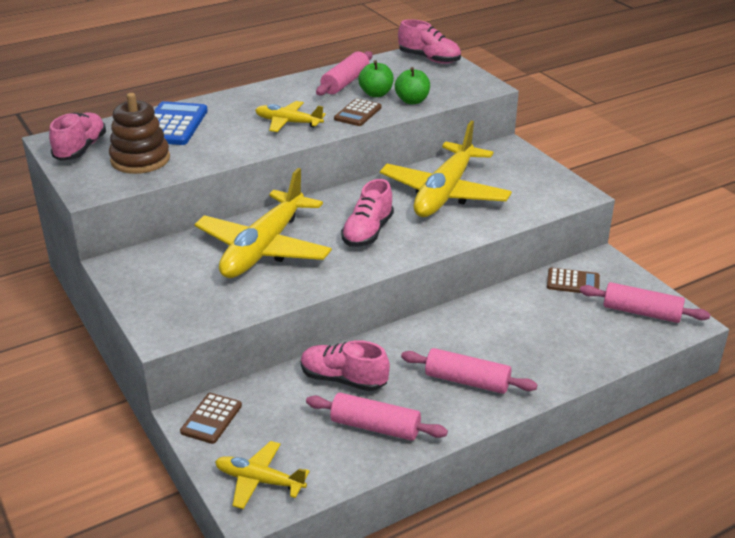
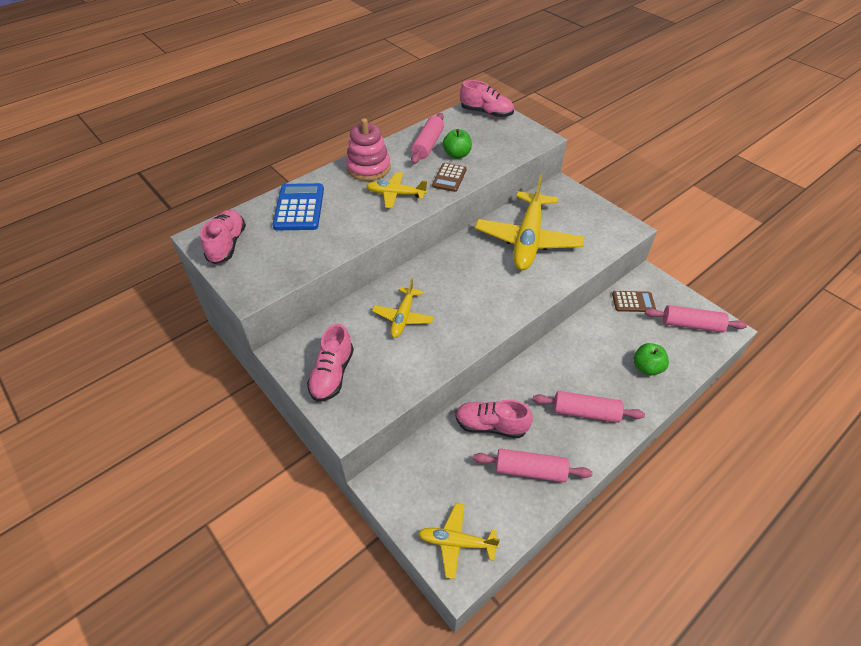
camera: 10 degrees left, 15 degrees up
brown stacking toy [109,93,170,174] -> none
brown calculator [180,393,242,444] -> none
yellow plane [194,168,332,278] -> yellow plane [372,278,434,338], size x0.52
pink shoe [341,179,394,247] -> pink shoe moved to [307,324,354,402]
green apple [395,67,430,104] -> green apple moved to [634,343,669,376]
none -> pink stacking toy [346,118,391,181]

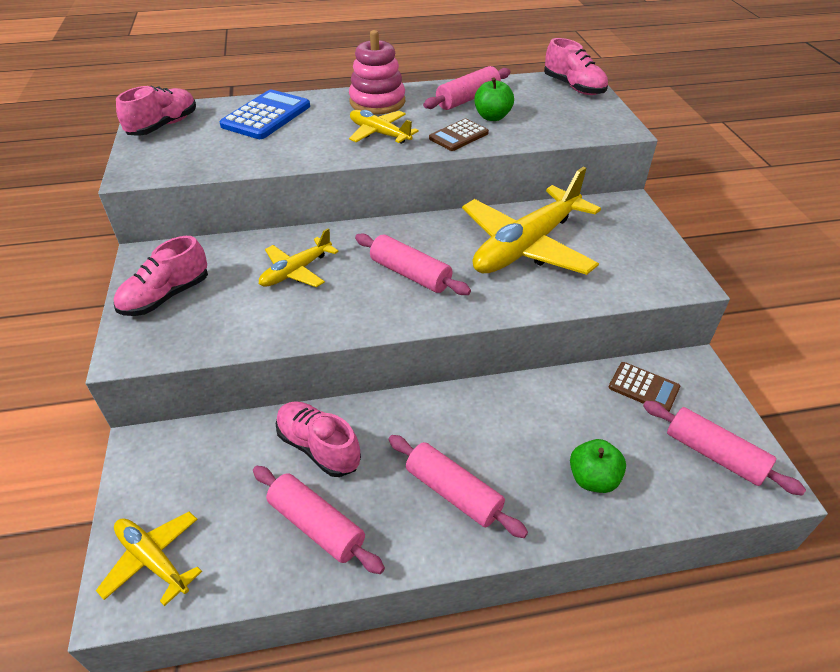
camera: 30 degrees right, 5 degrees down
none -> pink rolling pin [355,233,471,295]

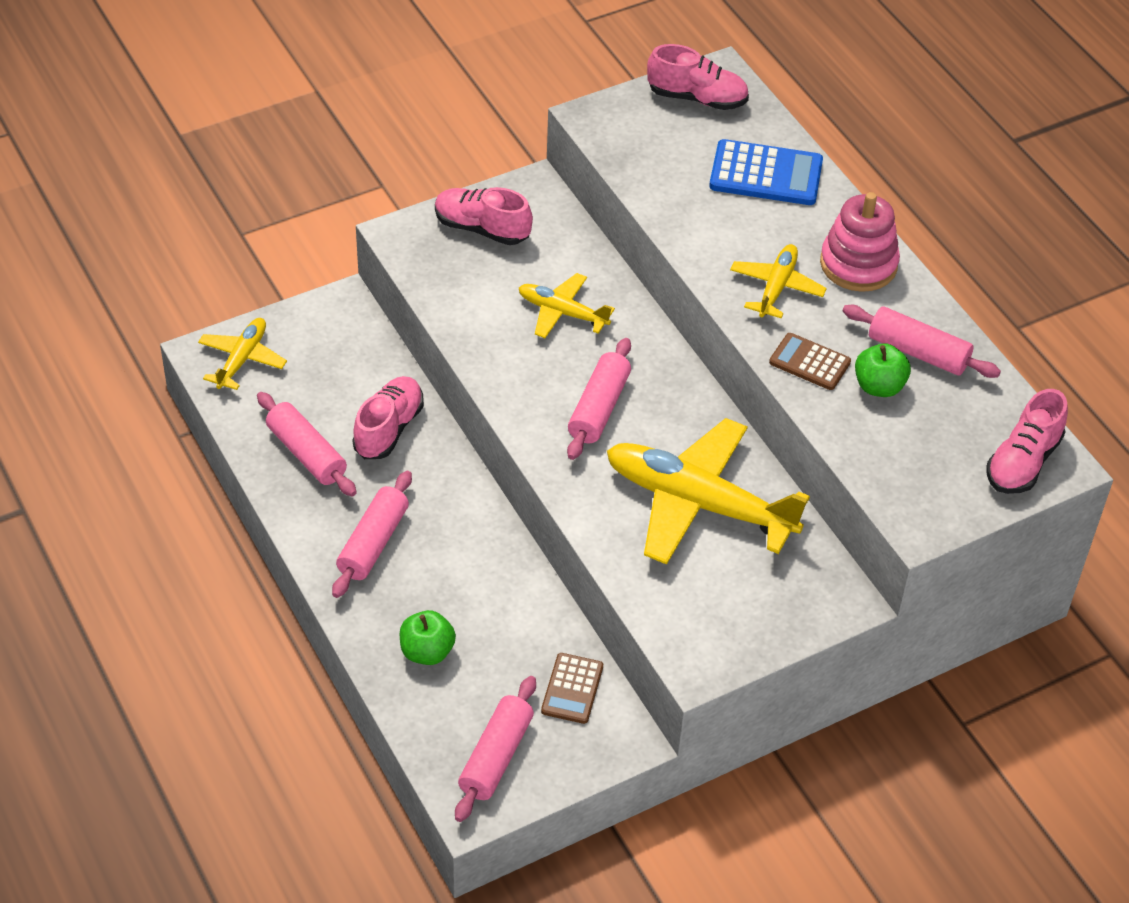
camera: 70 degrees right, 5 degrees up
pink rolling pin [253,466,385,574] -> pink rolling pin turned 60 degrees counterclockwise [257,392,357,496]

